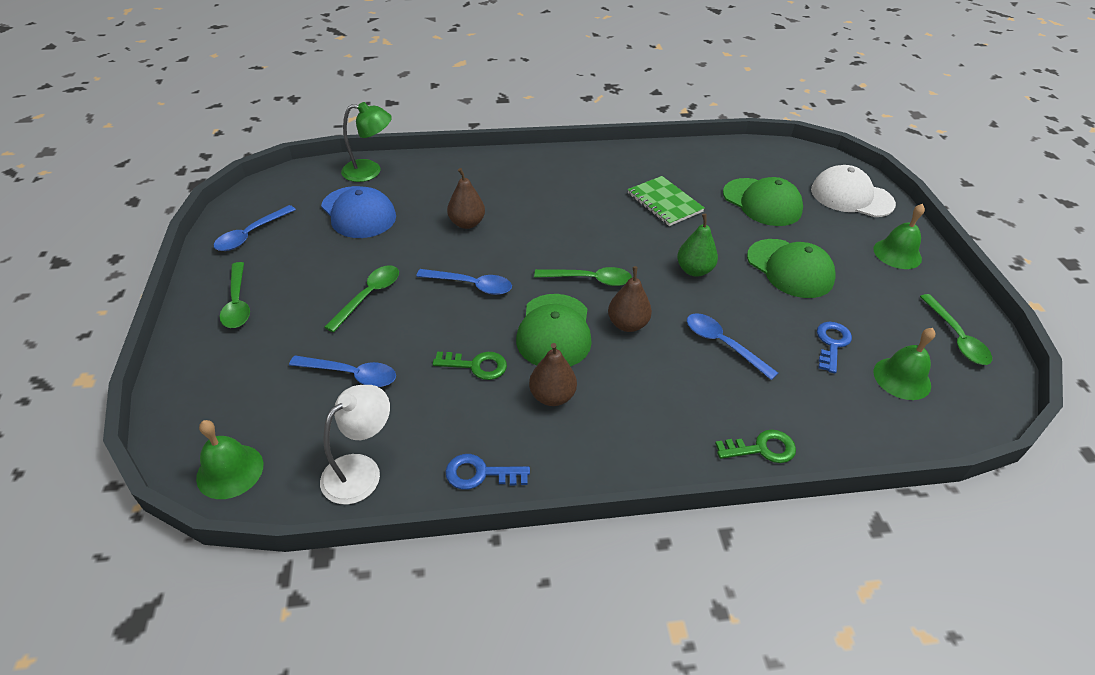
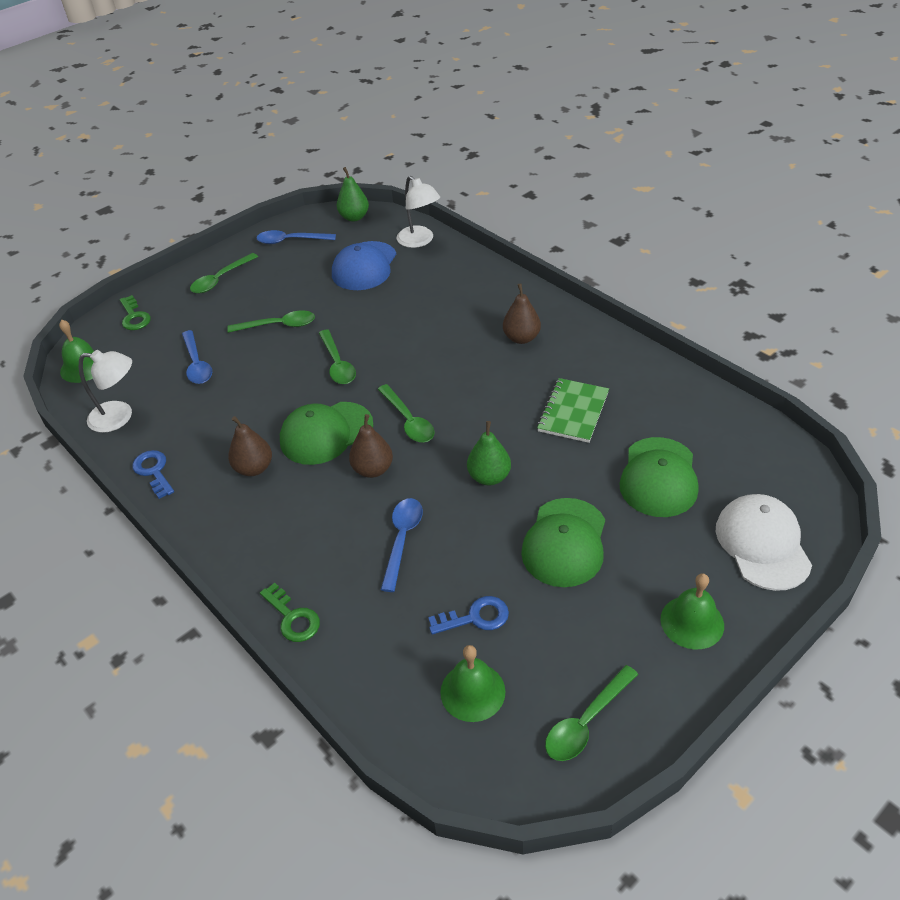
camera: 60 degrees right, 0 degrees up
green lamp [341,102,392,182] -> white lamp [397,176,440,248]
blue spoon [416,269,512,295] -> green spoon [319,330,356,384]
green key [433,352,507,380] -> green key moved to [120,295,151,330]
brown pear [447,168,485,229] -> brown pear moved to [503,283,541,344]
none -> green pear [337,167,369,222]

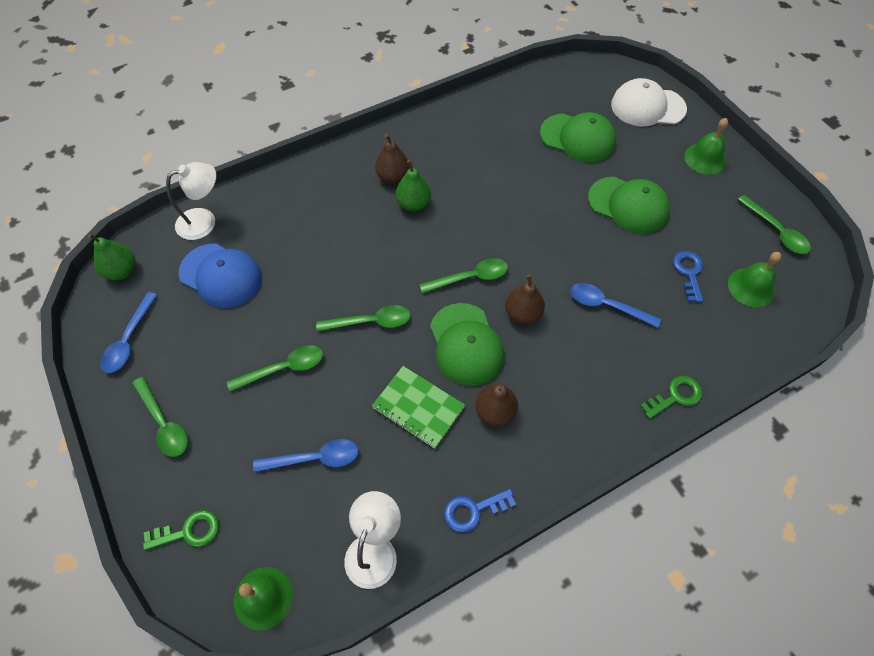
camera: 80 degrees left, 15 degrees up
green spoon [227,310,315,333] -> green spoon turned 60 degrees clockwise [227,345,323,392]
green pear [467,421,511,485] -> green pear moved to [396,160,431,211]
green notebook [537,378,609,443] -> green notebook moved to [372,366,465,449]

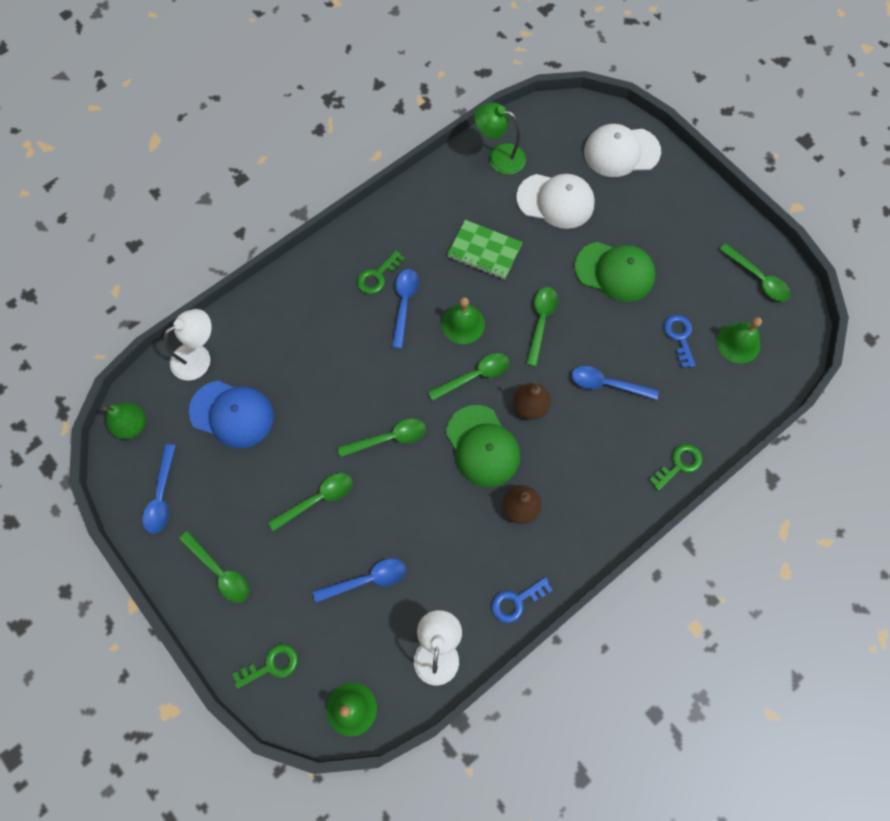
camera: 10 degrees left, 10 degrees up
green notebook [372,366,465,449] -> green notebook moved to [447,220,523,280]
brown pear [375,134,410,184] -> green key [357,250,405,294]
green pear [396,160,431,211] -> blue spoon [392,269,419,349]
green cap [540,112,616,163] -> white cap [516,174,595,229]
green bell [684,118,728,175] -> green bell moved to [442,297,485,344]
none -> green lamp [474,102,526,175]
none -> green spoon [526,287,558,367]

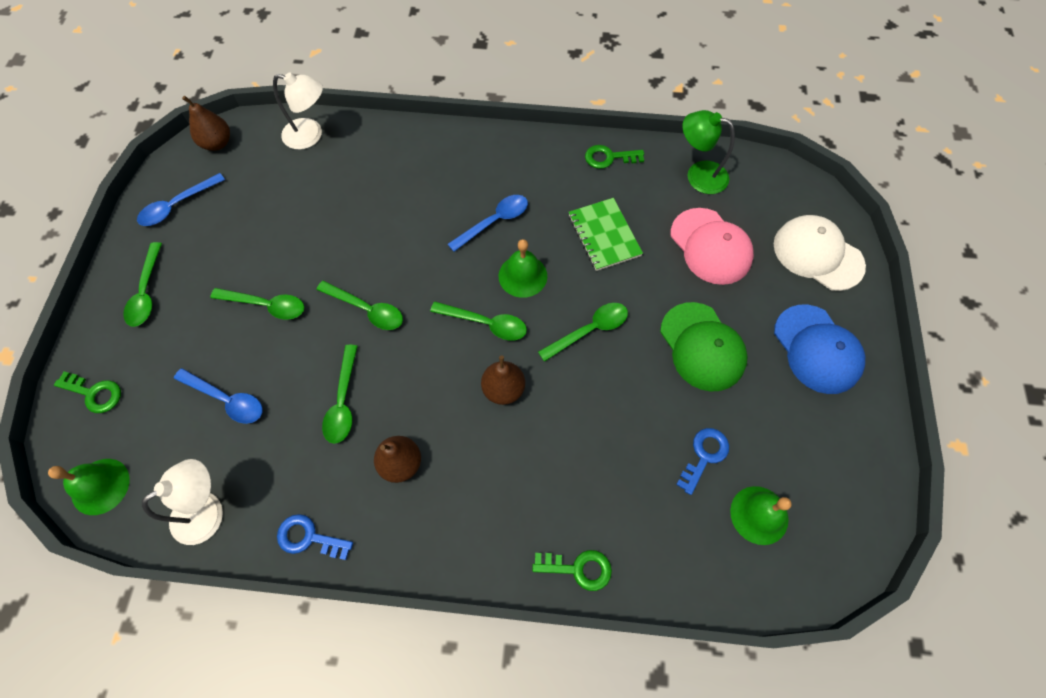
camera: 45 degrees right, 5 degrees down
green pear [103,402,146,439] -> brown pear [182,96,230,151]
blue cap [189,381,274,448] -> blue cap moved to [774,305,865,394]
green key [357,250,405,294] -> green key moved to [585,145,644,169]
green cap [446,405,520,487] -> none
green lamp [474,102,526,175] -> green lamp turned 45 degrees counterclockwise [682,110,735,194]
white cap [516,174,595,229] -> pink cap [671,208,754,285]
blue spoon [572,366,659,400] -> none
green spoon [719,243,791,302] -> green spoon moved to [322,345,358,444]

